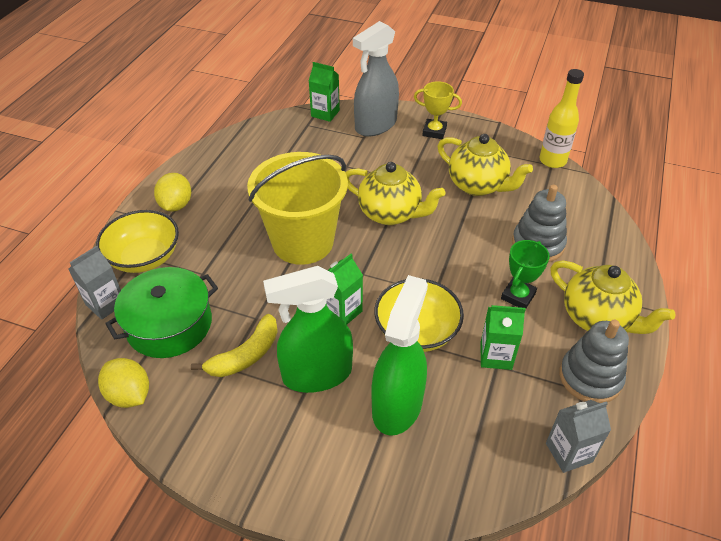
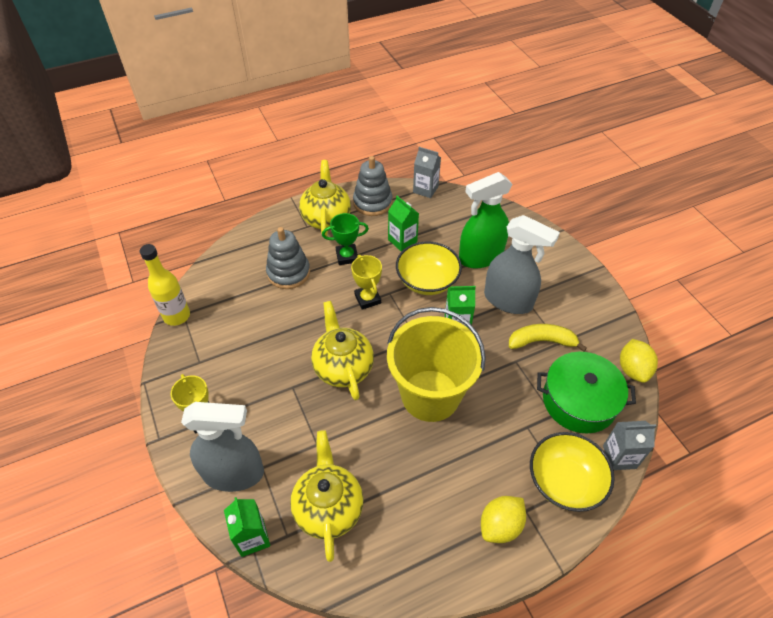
camera: 135 degrees left, 5 degrees up
green spray bottle [263,266,353,393] -> grey spray bottle [484,215,560,314]
yellow teapot [438,134,533,196] -> yellow teapot moved to [290,430,363,562]
none -> yellow trophy [351,255,382,310]

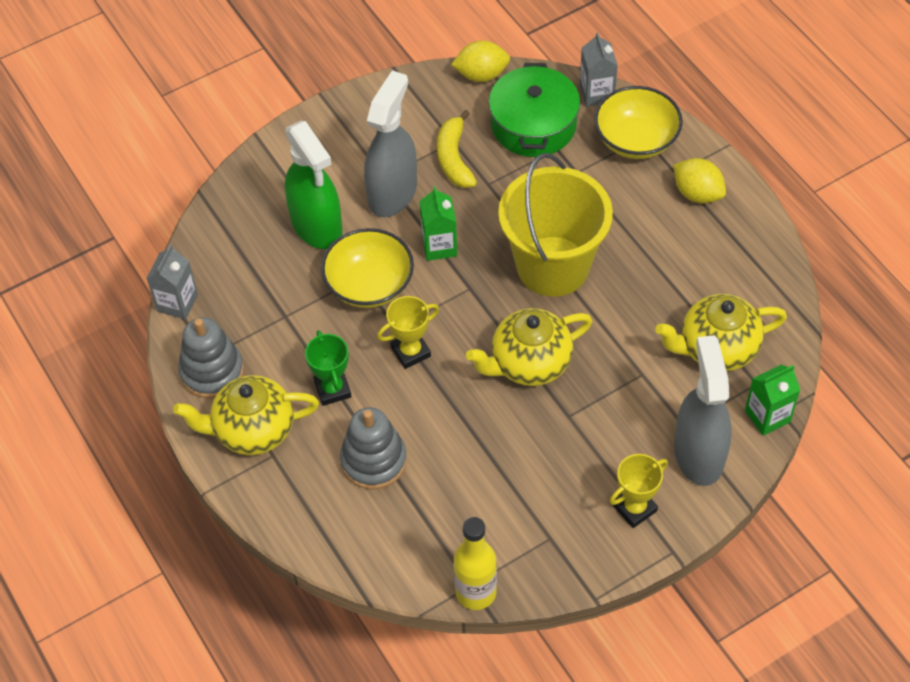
camera: 95 degrees left, 5 degrees up
green carton [388,196,419,252] -> none

